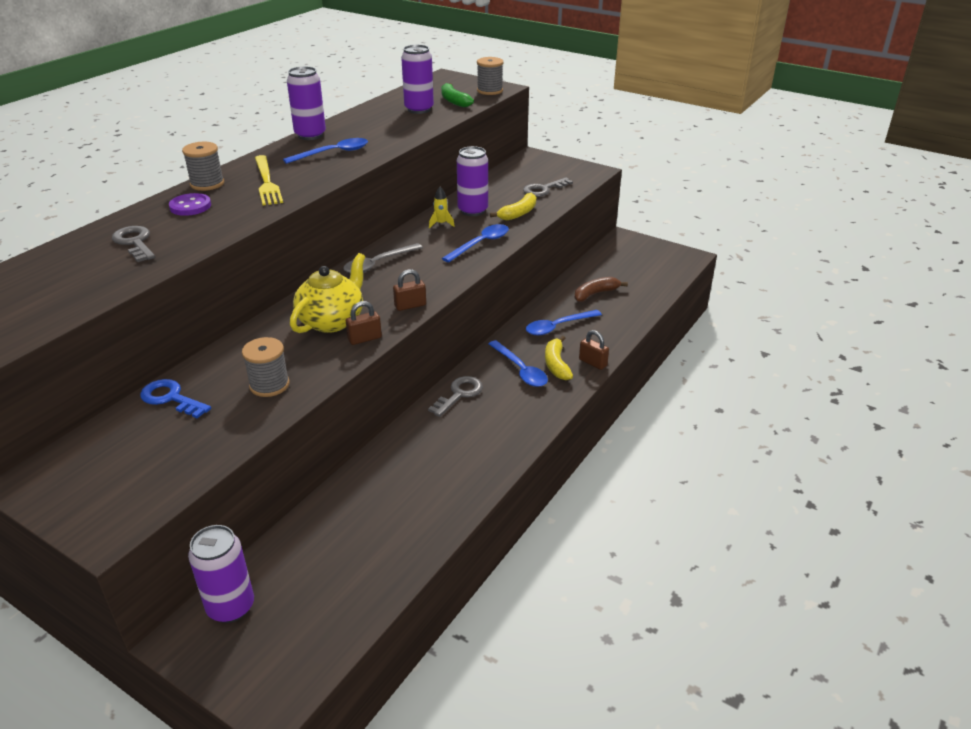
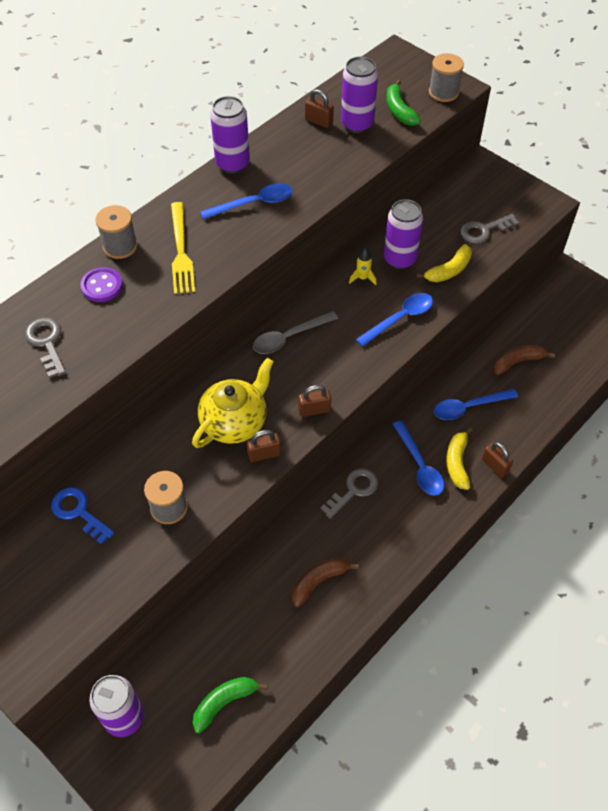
camera: 10 degrees right, 20 degrees up
none -> green banana [193,677,267,734]
none -> brown banana [292,558,359,607]
none -> brown padlock [305,89,334,128]

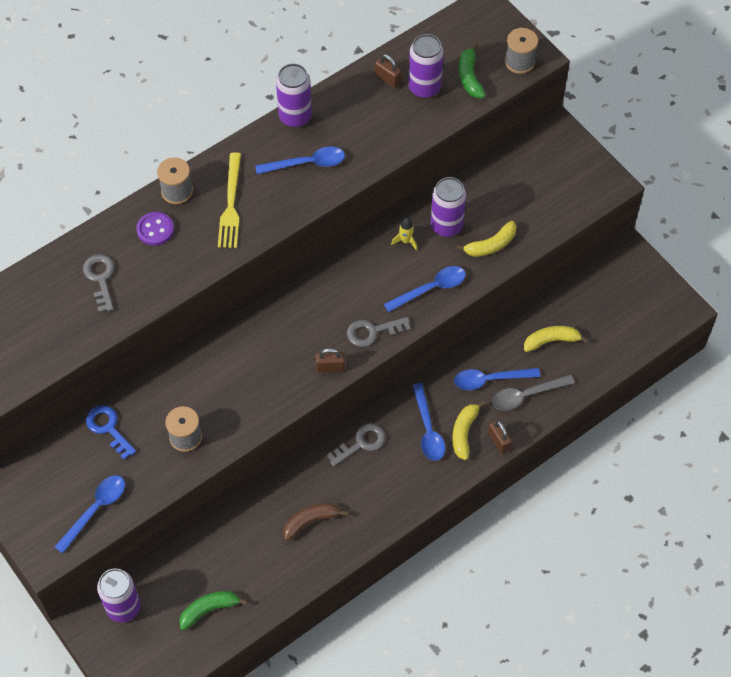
camera: 10 degrees right, 5 degrees up
yellow teapot [192,358,273,448] -> none
brown padlock [247,430,281,462] -> none
grey spoon [253,311,338,354] -> grey spoon moved to [492,375,575,410]
grey key [460,214,519,244] -> grey key moved to [347,317,411,347]
brown banana [494,345,555,375] -> yellow banana [524,326,588,352]
none -> blue spoon [55,475,125,553]

